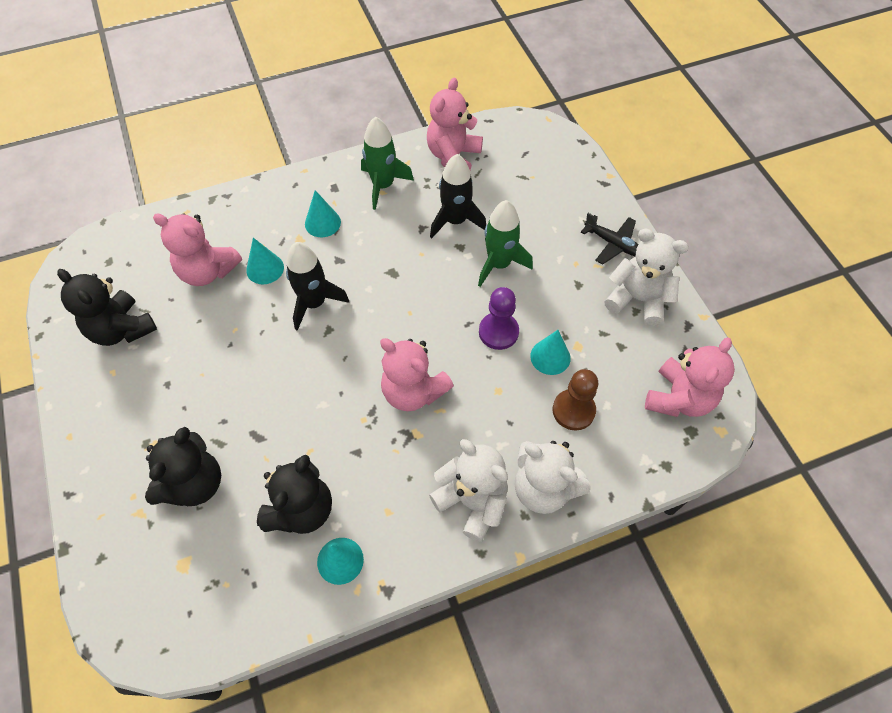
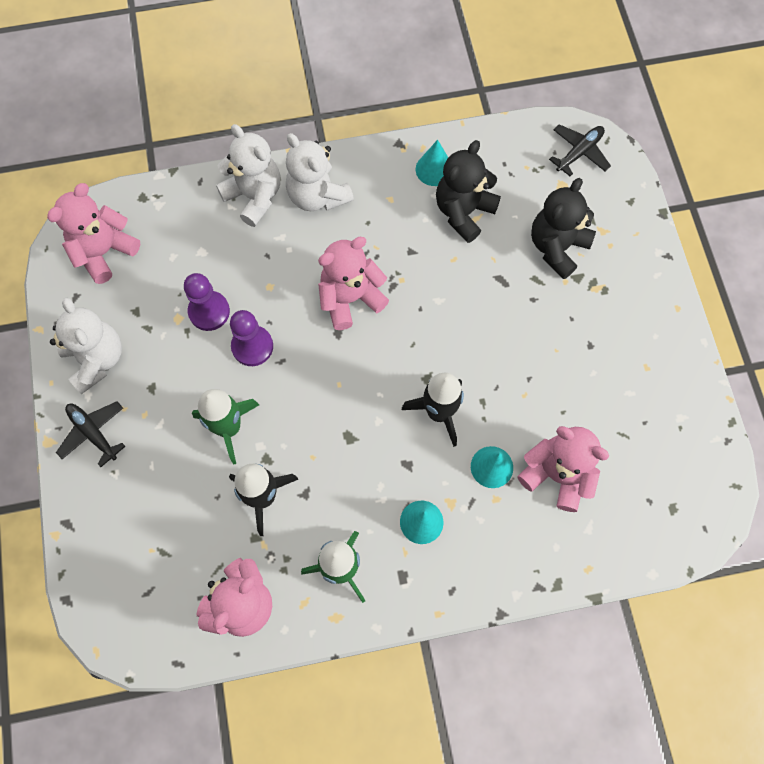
camera: 170 degrees left, 10 degrees up
black teddy bear [57,269,157,346] -> none
pink teddy bear [380,338,454,411] -> pink teddy bear turned 75 degrees counterclockwise [318,237,389,330]
turquoise cone [530,330,571,375] -> purple pawn [184,273,230,331]
brown pawn [553,369,598,431] -> none
white teddy bear [604,228,689,326] -> white teddy bear turned 150 degrees counterclockwise [50,297,122,394]
none -> black plane [549,124,611,176]

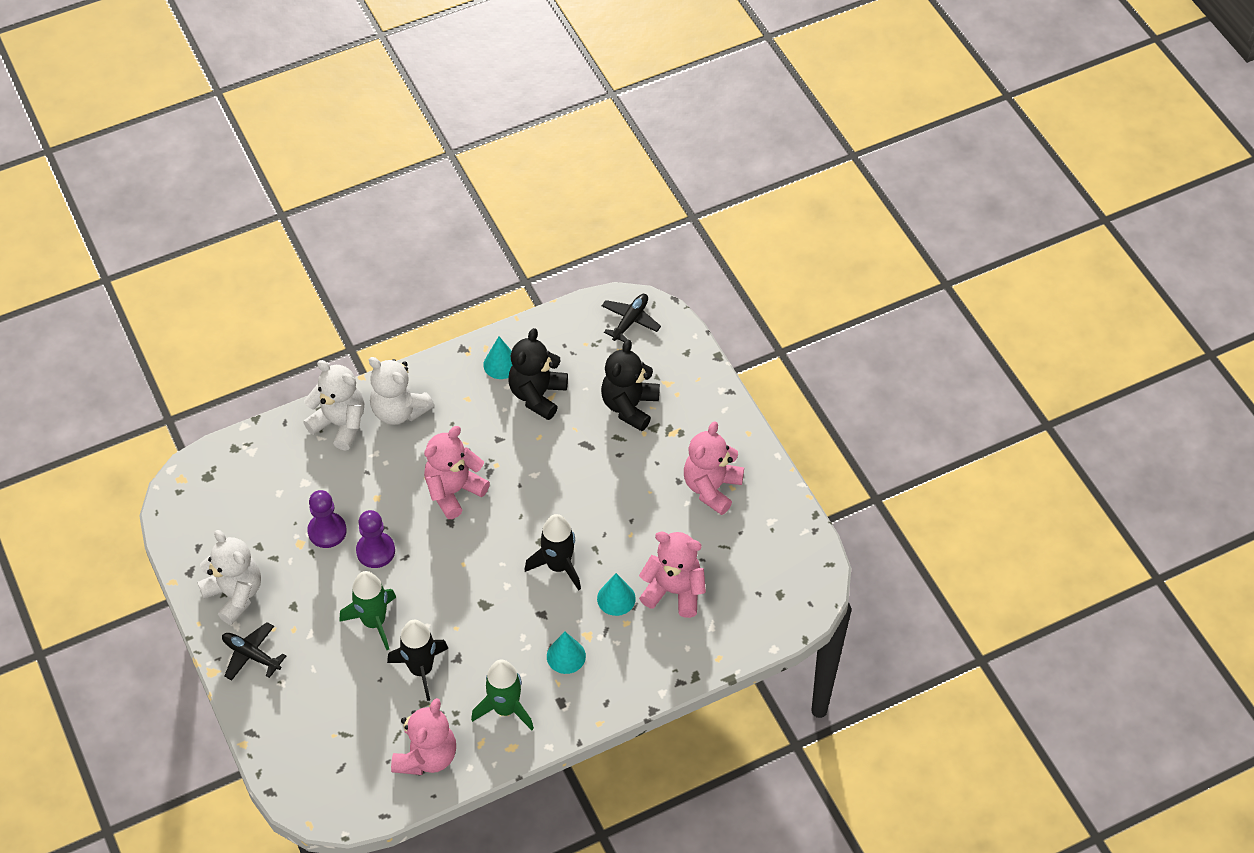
camera: 15 degrees left, 15 degrees down
pink teddy bear [47,183,140,284] -> pink teddy bear moved to [684,421,744,515]

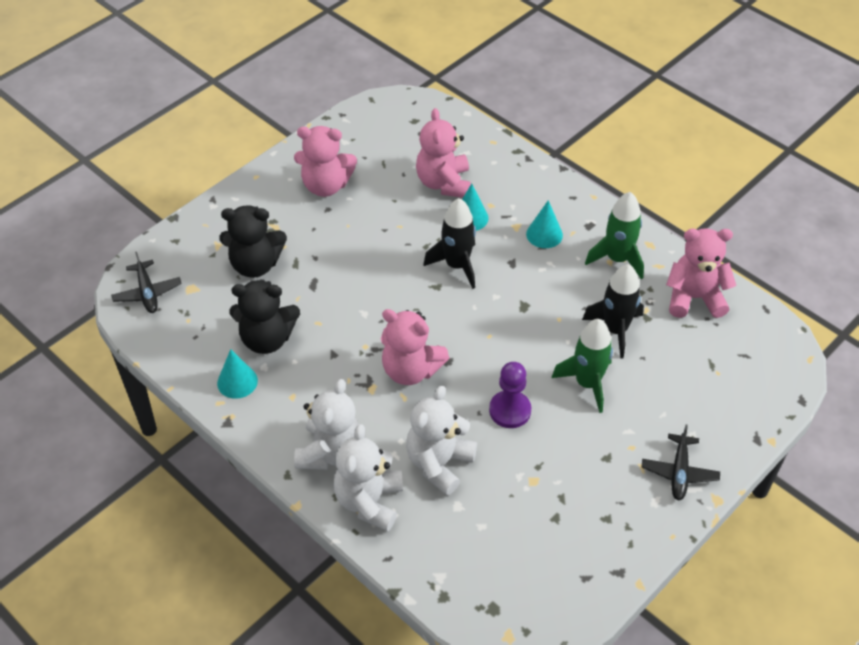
camera: 110 degrees left, 5 degrees down
white teddy bear [197,530,261,625] -> white teddy bear moved to [406,385,477,495]
purple pawn [307,490,347,548] -> none
black plane [602,294,661,342] -> black plane turned 120 degrees counterclockwise [111,252,182,313]

